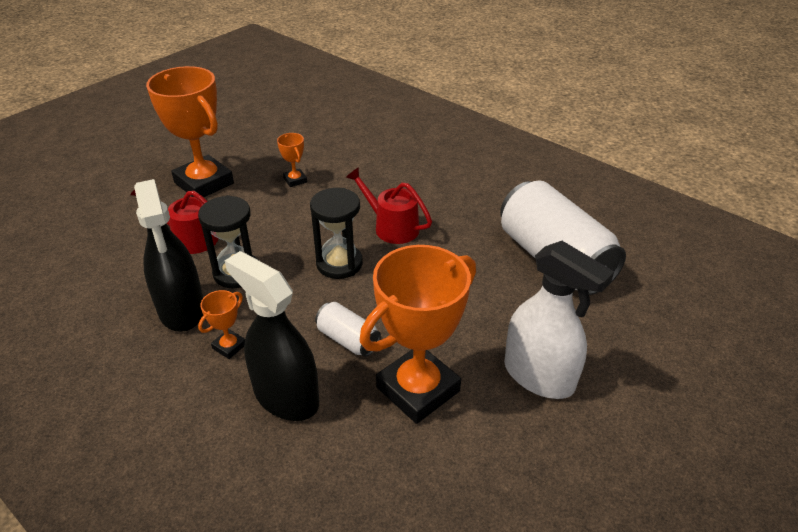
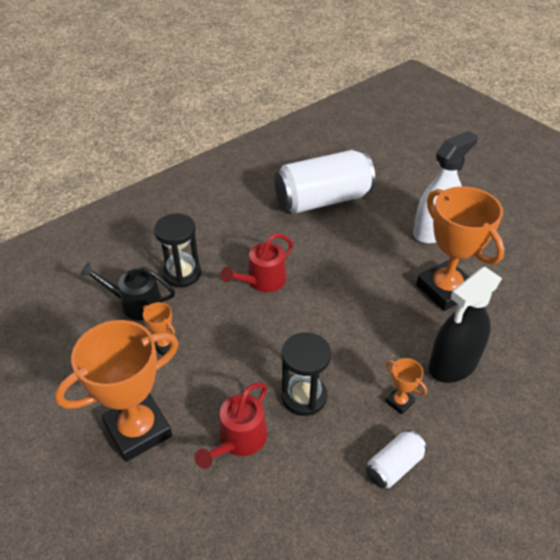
camera: 80 degrees left, 5 degrees up
black spray bottle [134,179,203,332] -> none
orange trophy [277,133,307,187] -> orange trophy turned 60 degrees clockwise [143,302,175,356]
black hourglass [310,188,363,279] -> black hourglass moved to [154,213,201,288]
white can [315,302,381,357] -> white can moved to [366,430,427,489]
none -> black watering can [80,262,175,321]

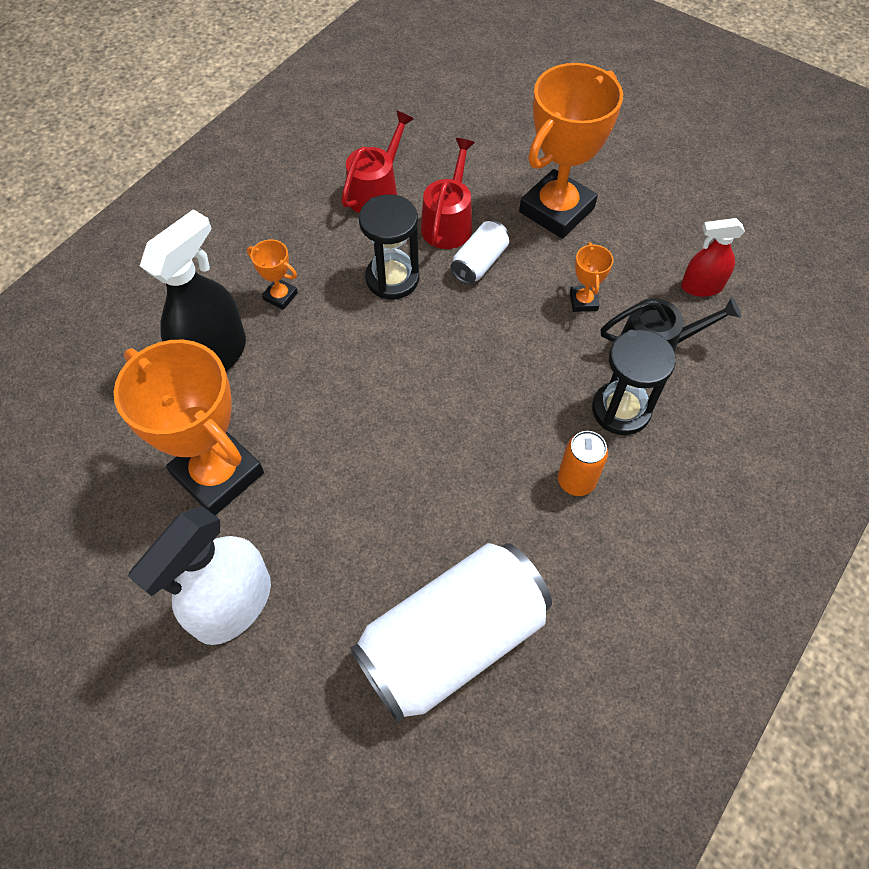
camera: 165 degrees right, 15 degrees up
orange trophy [143,302,175,356] -> orange trophy turned 60 degrees clockwise [570,242,613,312]
red watering can [221,233,294,292] -> red watering can moved to [341,110,414,213]
white can [366,430,427,489] -> white can moved to [450,221,509,284]
none -> orange can [558,431,608,496]
none -> red spray bottle [681,218,745,297]

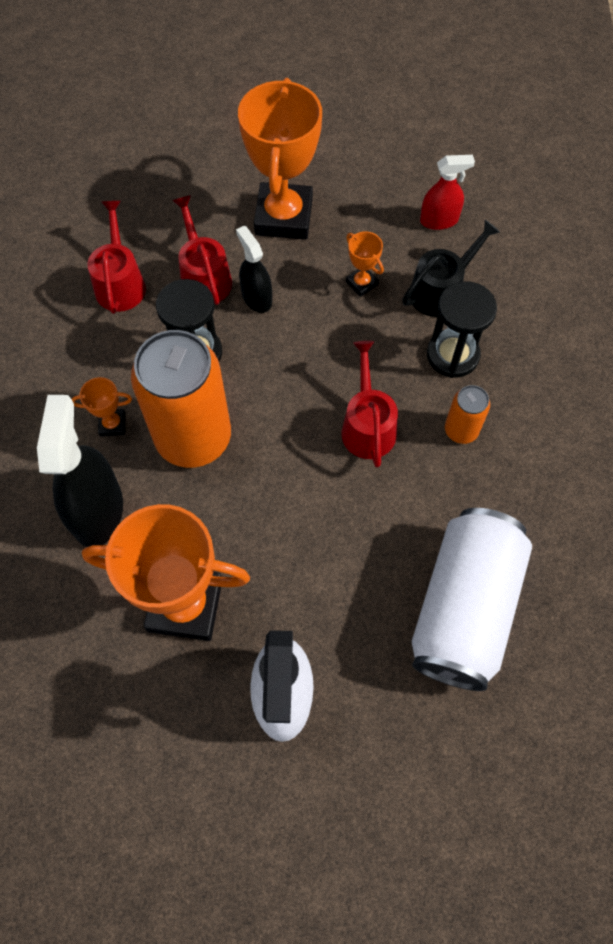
camera: 35 degrees left, 5 degrees up
white can [450,221,509,284] -> black spray bottle [236,226,272,313]
red spray bottle [681,218,745,297] -> red spray bottle turned 150 degrees counterclockwise [420,155,475,230]
none -> orange can [131,330,231,468]
none -> red watering can [342,341,398,468]

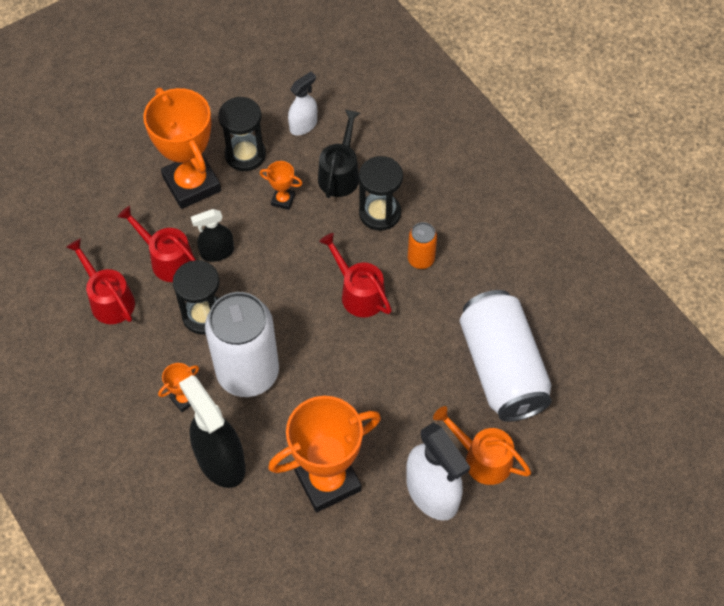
camera: 35 degrees left, 5 degrees down
orange can [131,330,231,468] -> white can [205,292,279,397]
black spray bottle [236,226,272,313] -> black spray bottle turned 45 degrees counterclockwise [191,209,234,262]
red spray bottle [420,155,475,230] -> white spray bottle [288,71,317,136]
none -> black hourglass [218,97,266,171]
none -> orange watering can [433,406,531,485]

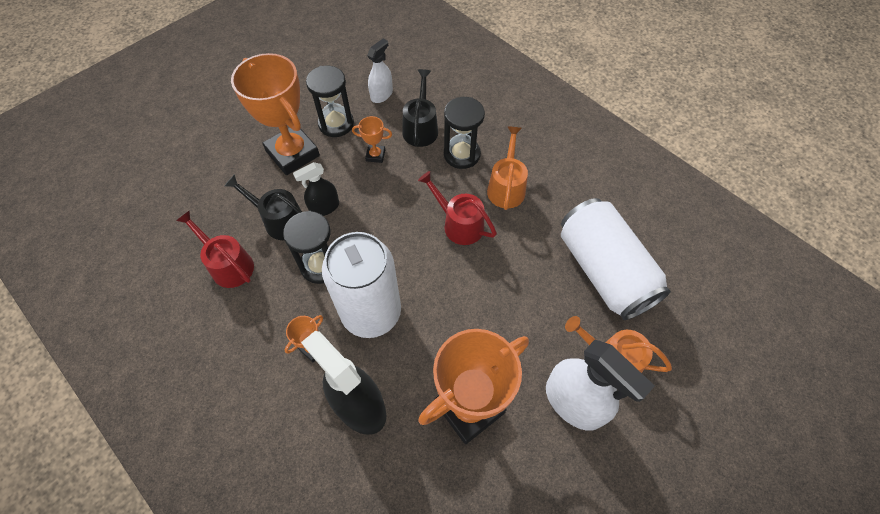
camera: 10 degrees left, 0 degrees up
red watering can [118,206,196,282] -> black watering can [225,174,302,240]
orange can [408,222,437,269] -> orange watering can [487,126,528,210]

